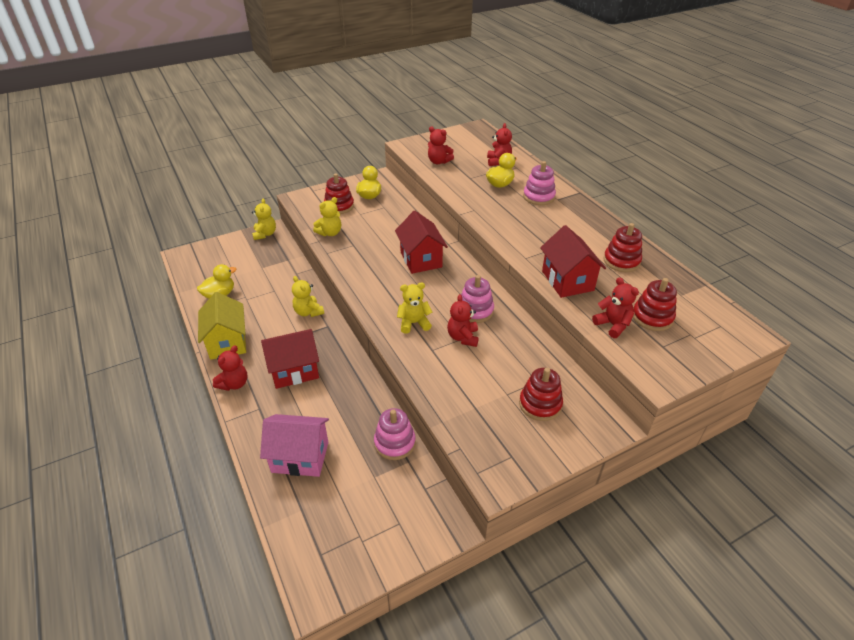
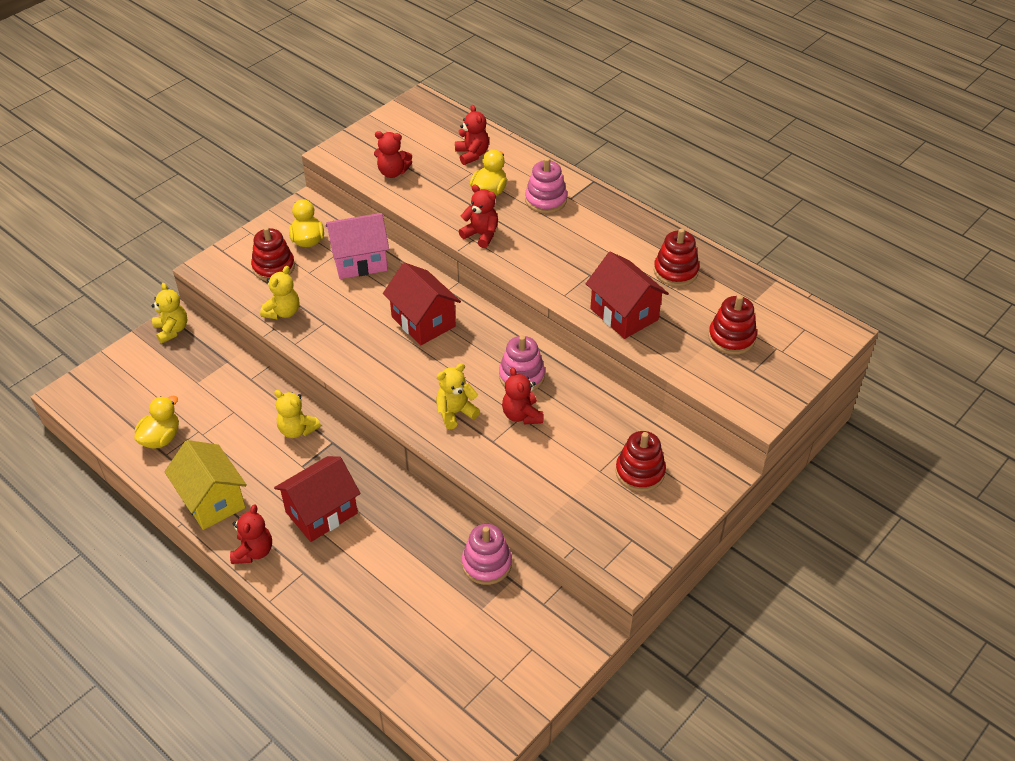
camera: 20 degrees left, 5 degrees up
pink house [260,414,329,477] -> pink house moved to [326,213,389,279]
red teddy bear [592,277,639,338] -> red teddy bear moved to [459,185,498,248]

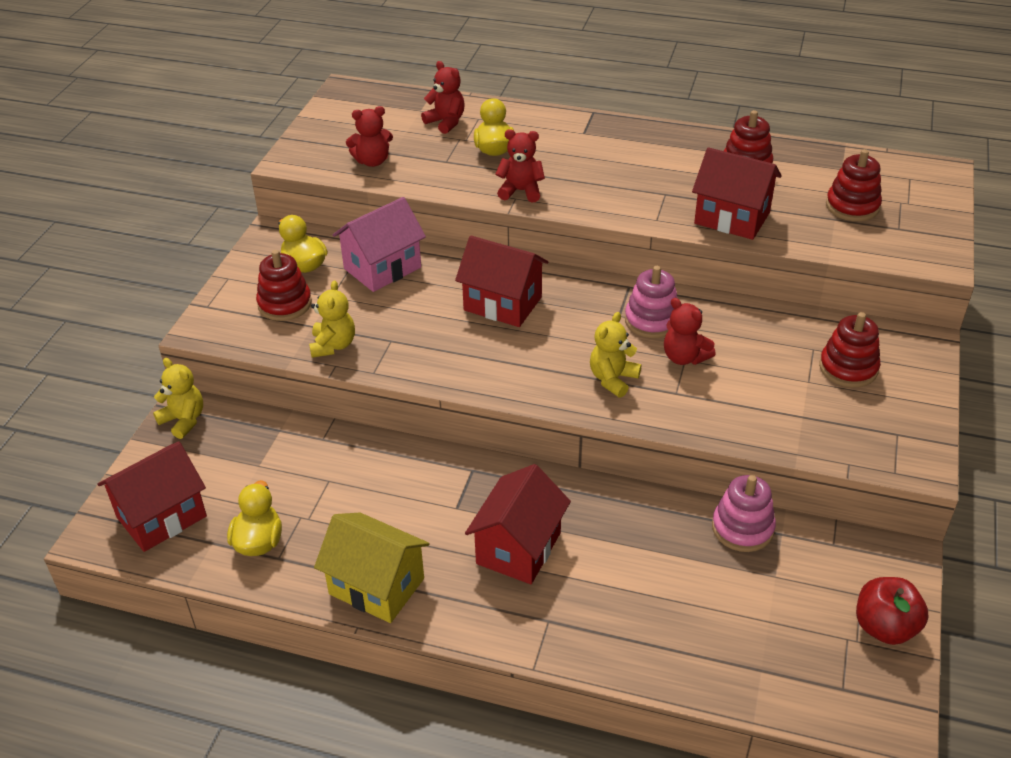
camera: 25 degrees left, 5 degrees down
red teddy bear [230,504,272,564] -> none
yellow teddy bear [274,390,321,438] -> none
pink stacking toy [525,157,567,213] -> none
none -> red house [98,441,207,552]
none -> red apple [856,577,929,645]

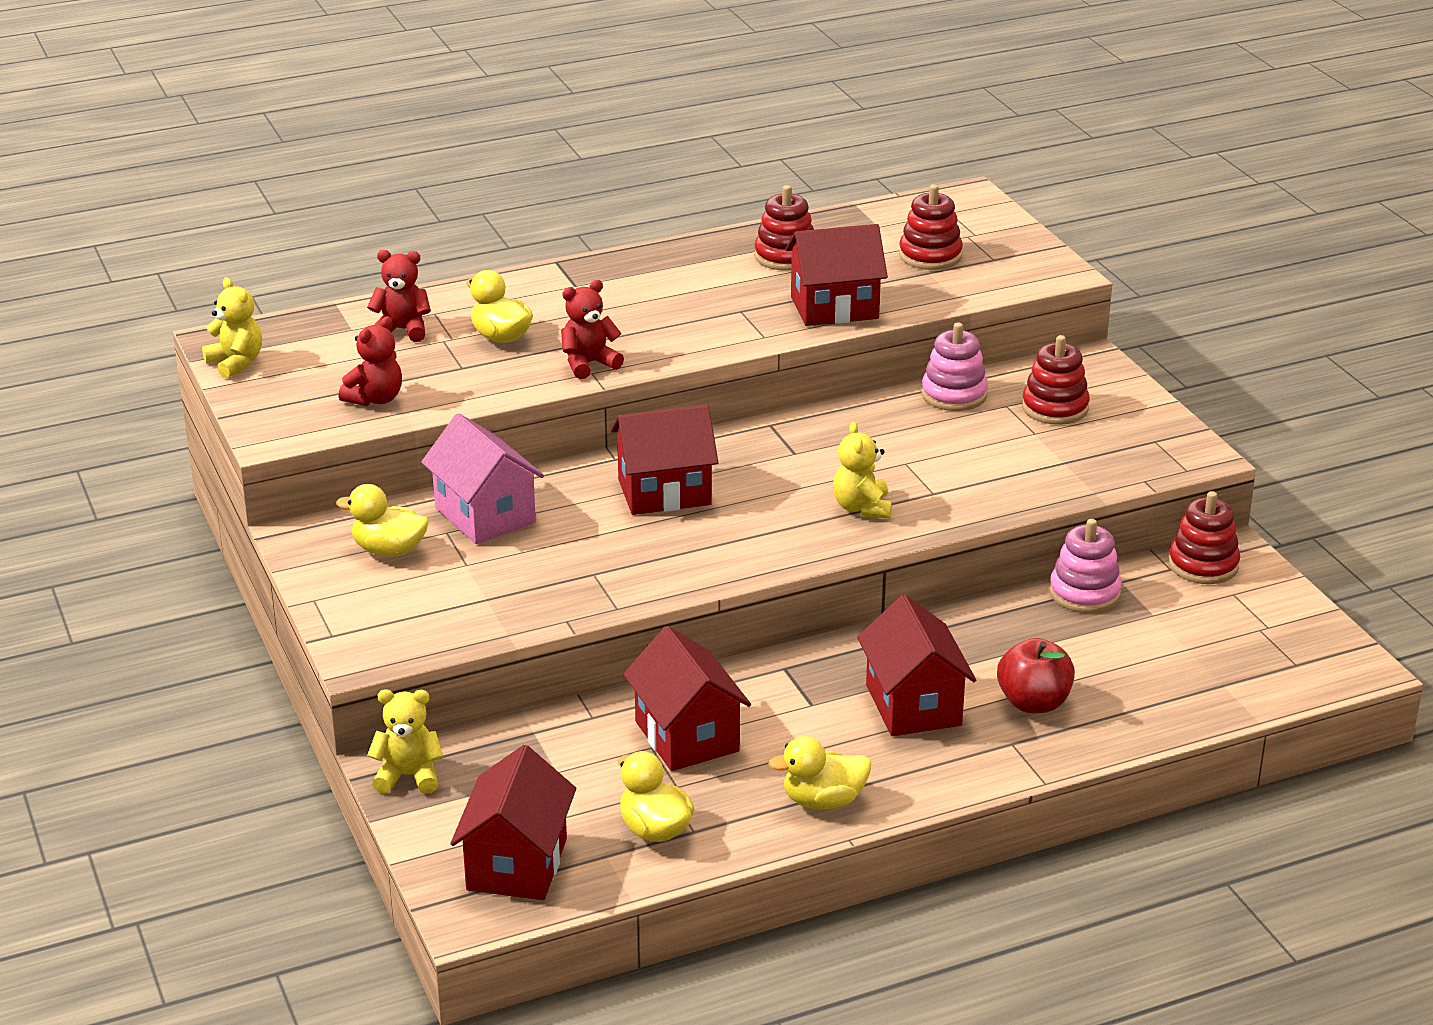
camera: 40 degrees left, 10 degrees down
red stacking toy [256,250,312,321] -> red stacking toy moved to [1168,491,1240,584]
yellow teddy bear [309,280,355,358] -> yellow teddy bear moved to [202,277,262,378]
yellow house [314,513,430,623] -> yellow duck [769,736,871,809]
pink house [333,197,426,292] -> pink house turned 45 degrees counterclockwise [421,413,544,544]
pink stacking toy [625,266,677,338] -> pink stacking toy moved to [921,322,988,411]
red teddy bear [664,298,716,365] -> none
red apple [856,577,929,645] -> red apple moved to [997,638,1075,713]
none -> red house [623,626,751,771]

